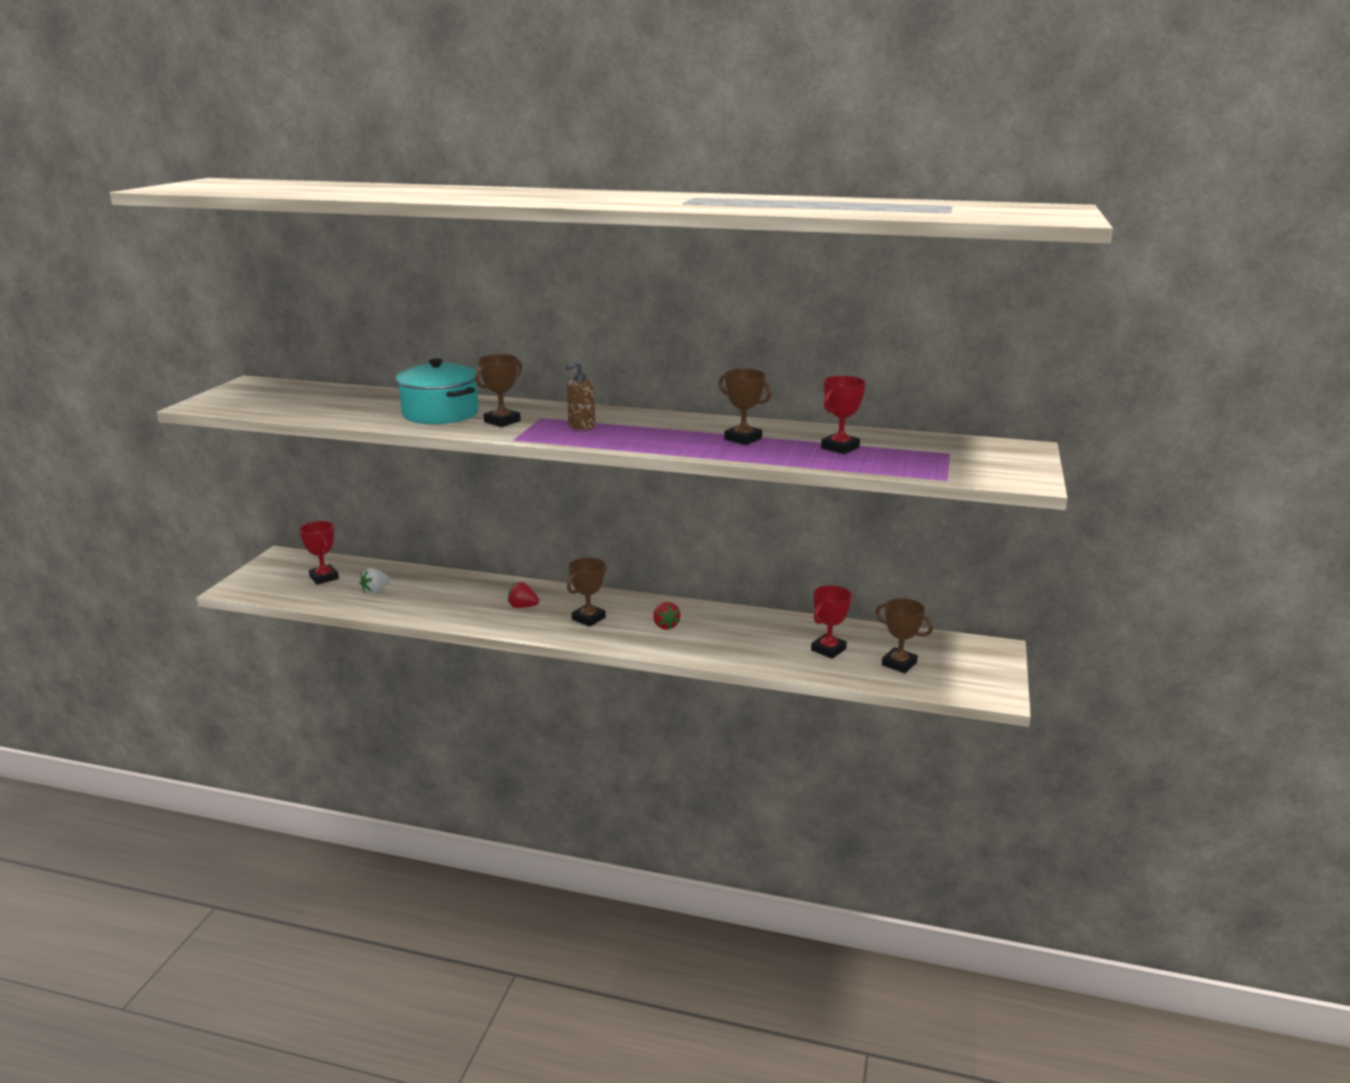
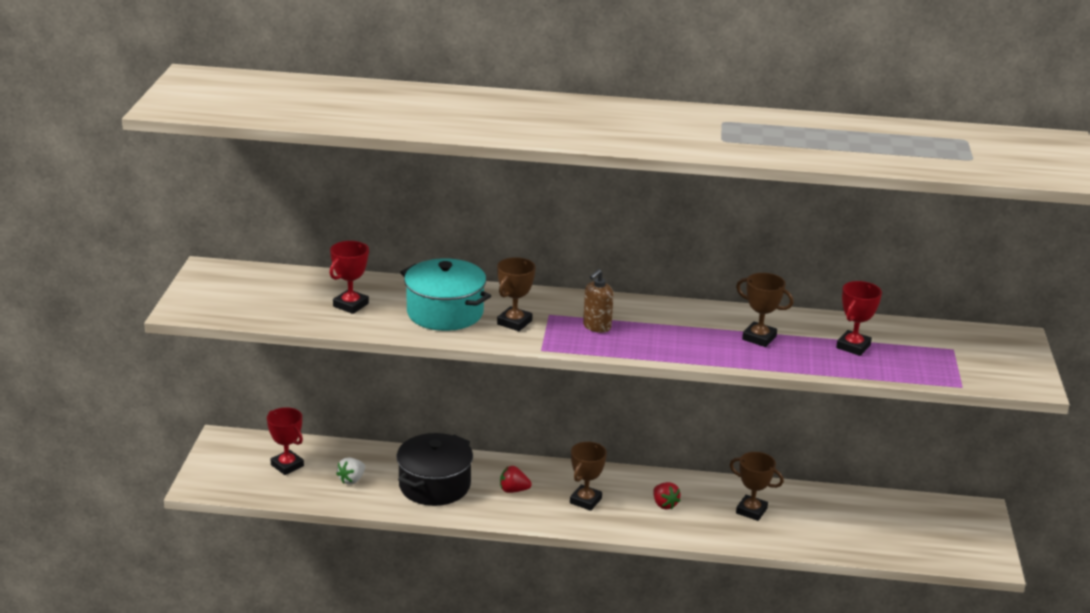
camera: 10 degrees left, 5 degrees up
red trophy [811,585,852,659] -> red trophy moved to [330,241,369,314]
brown trophy [876,598,933,673] -> brown trophy moved to [730,452,784,521]
none -> black pot [396,433,473,506]

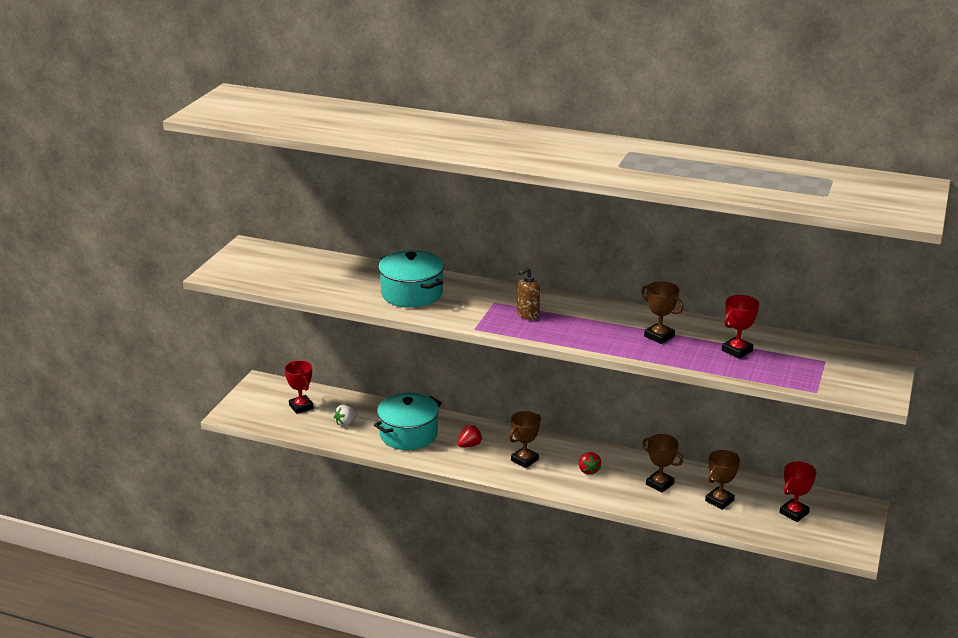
camera: 15 degrees right, 0 degrees up
red trophy [330,241,369,314] -> red trophy moved to [779,462,816,522]
black pot [396,433,473,506] -> turquoise pot [374,393,442,450]
brown trophy [497,257,536,331] -> brown trophy moved to [705,450,740,510]
red strawberry [500,466,532,493] -> red strawberry turned 120 degrees clockwise [458,425,482,448]

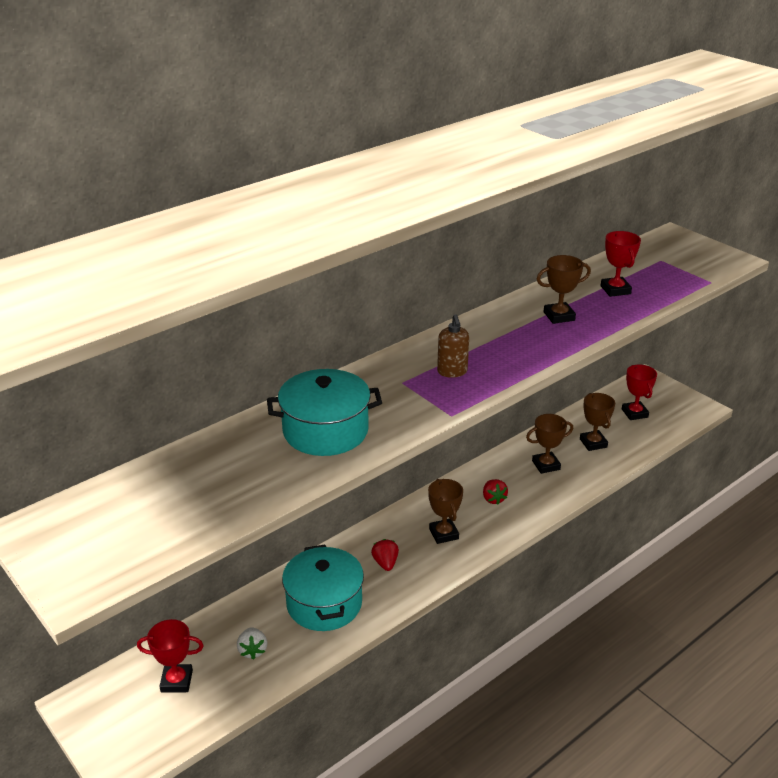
camera: 60 degrees left, 5 degrees up
red strawberry [579,452,601,475] -> red strawberry turned 60 degrees clockwise [483,479,508,505]

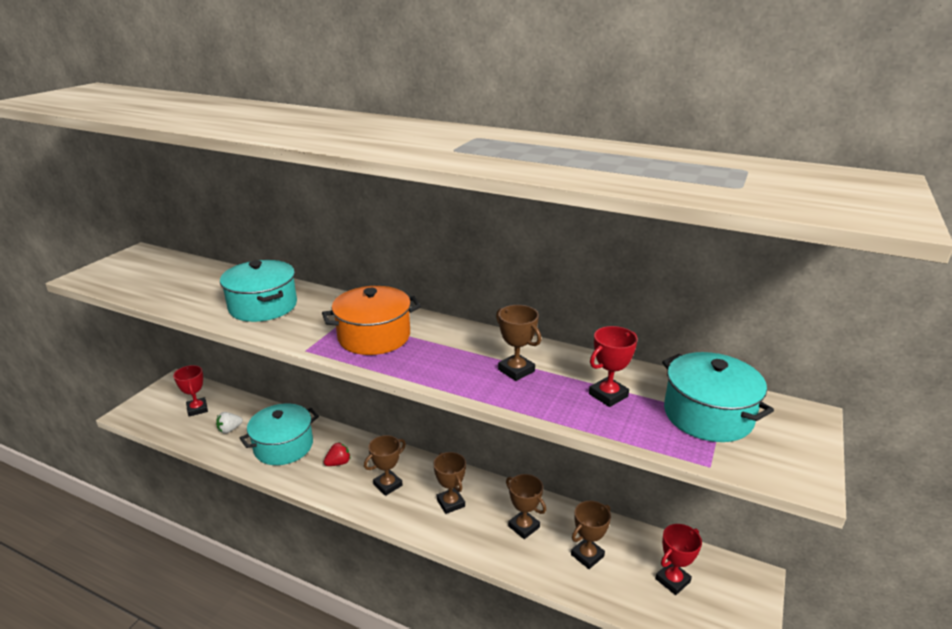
camera: 65 degrees right, 5 degrees down
brown soap dispenser [437,314,469,378] -> orange pot [322,286,421,355]
red strawberry [483,479,508,505] -> brown trophy [433,452,466,514]
none -> turquoise pot [662,352,774,442]

